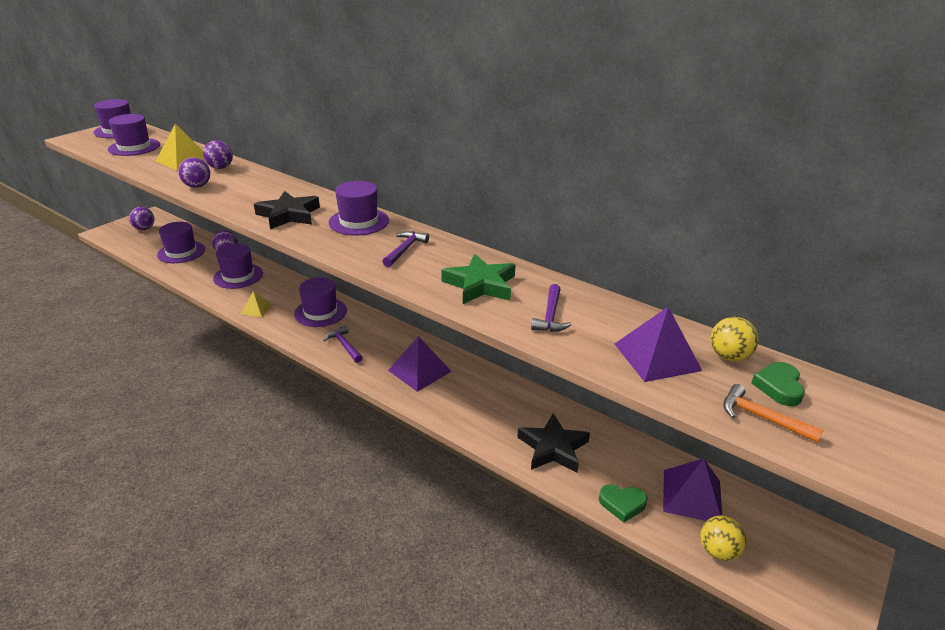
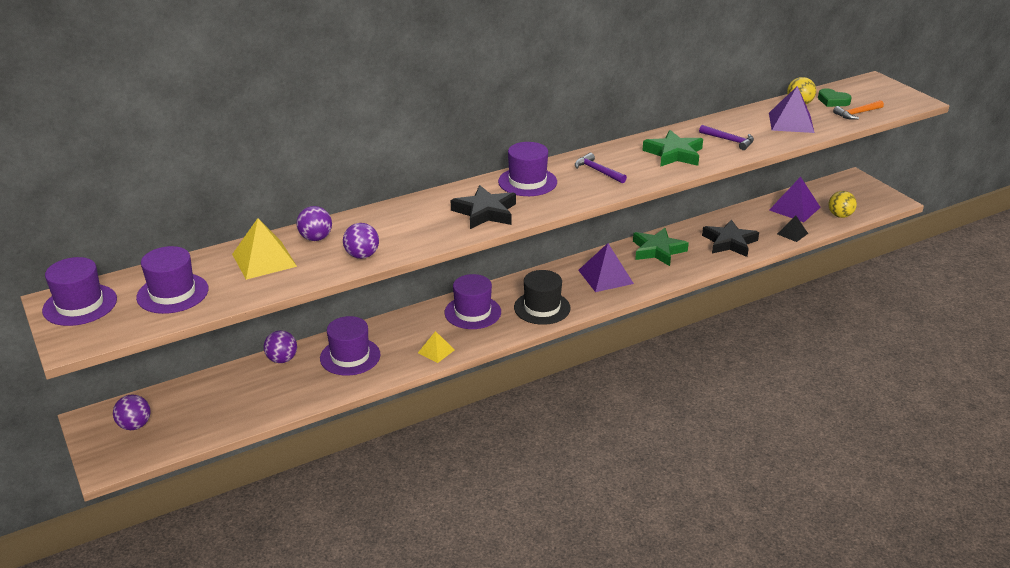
camera: 65 degrees left, 0 degrees up
purple hat [157,222,205,263] -> none
purple hammer [323,325,363,363] -> black hat [514,270,571,325]
green heart [599,484,648,523] -> black pyramid [777,215,808,242]
none -> green star [633,228,689,266]

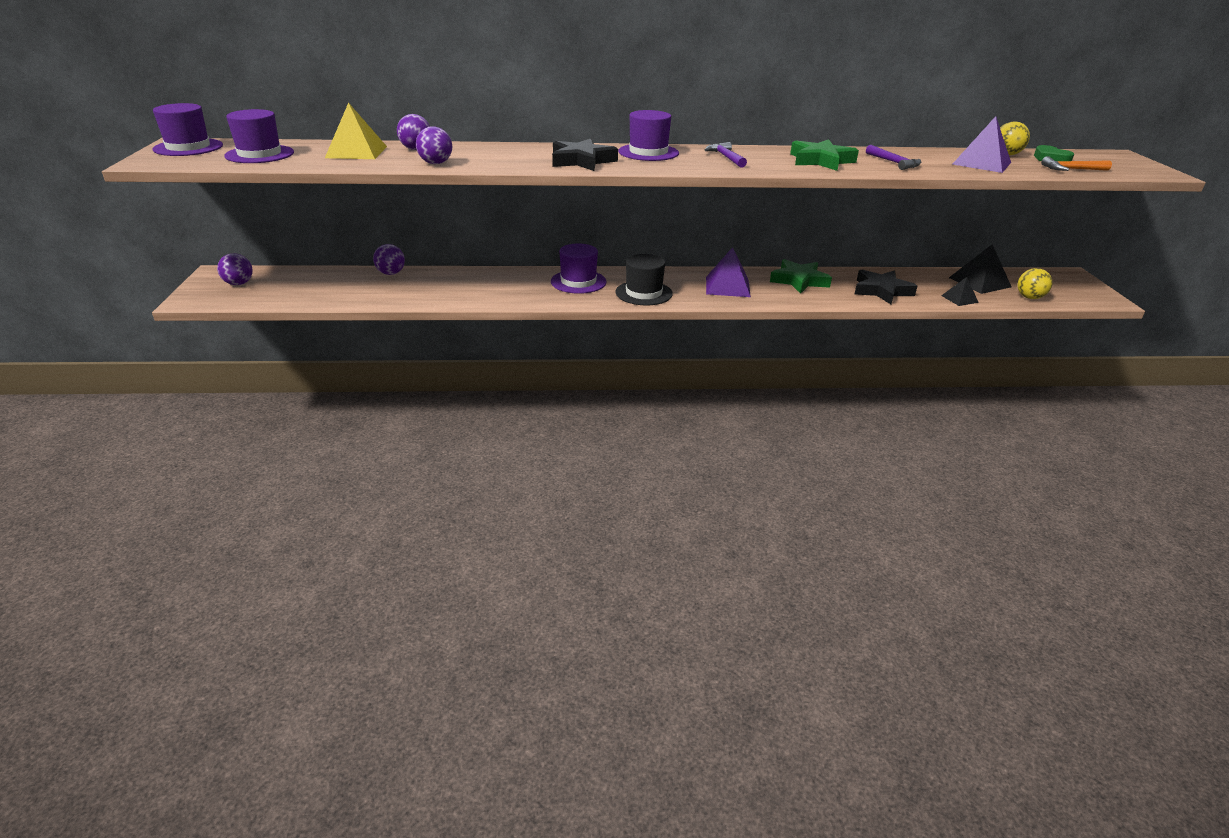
camera: 25 degrees right, 0 degrees up
purple hat [320,316,380,376] -> none
yellow pyramid [418,331,455,363] -> none
purple pyramid [769,177,821,222] -> black pyramid [949,244,1012,294]

